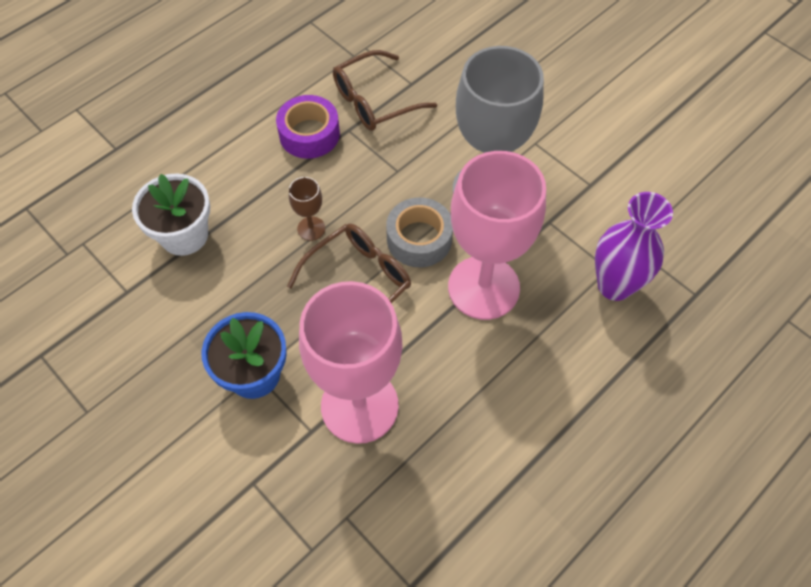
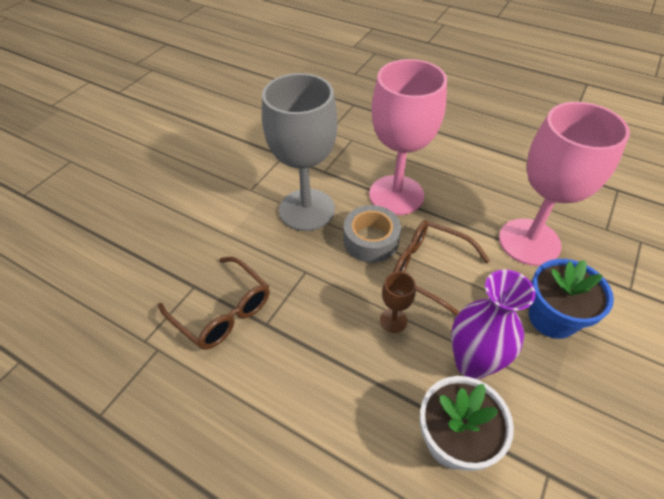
camera: 105 degrees left, 10 degrees down
purple tape [276,95,340,159] -> none
purple vase [595,192,673,301] -> purple vase moved to [451,269,536,379]

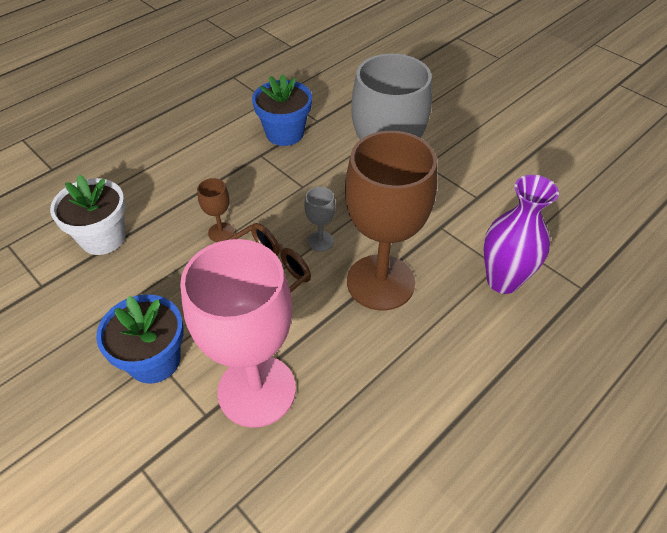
camera: 105 degrees right, 0 degrees up
brown glasses [158,257,270,350] -> blue flower pot [252,75,312,146]
grey tape [344,205,401,263] -> grey goblet [304,187,336,252]
pink goblet [369,59,447,215] -> brown goblet [345,131,437,310]
purple vase [451,269,536,379] -> purple vase moved to [484,175,559,294]

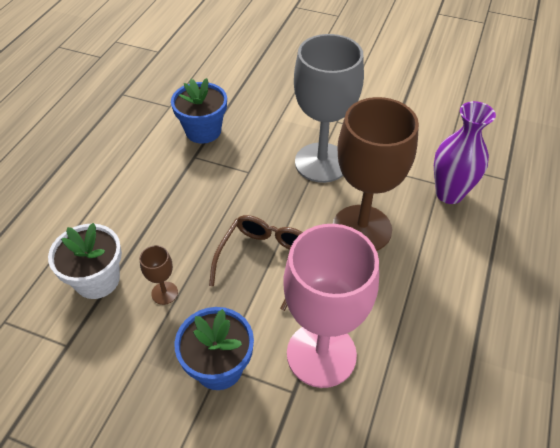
camera: 25 degrees left, 0 degrees up
brown goblet [197,178,234,242] -> brown goblet moved to [140,245,178,305]
grey goblet [304,187,336,252] -> none

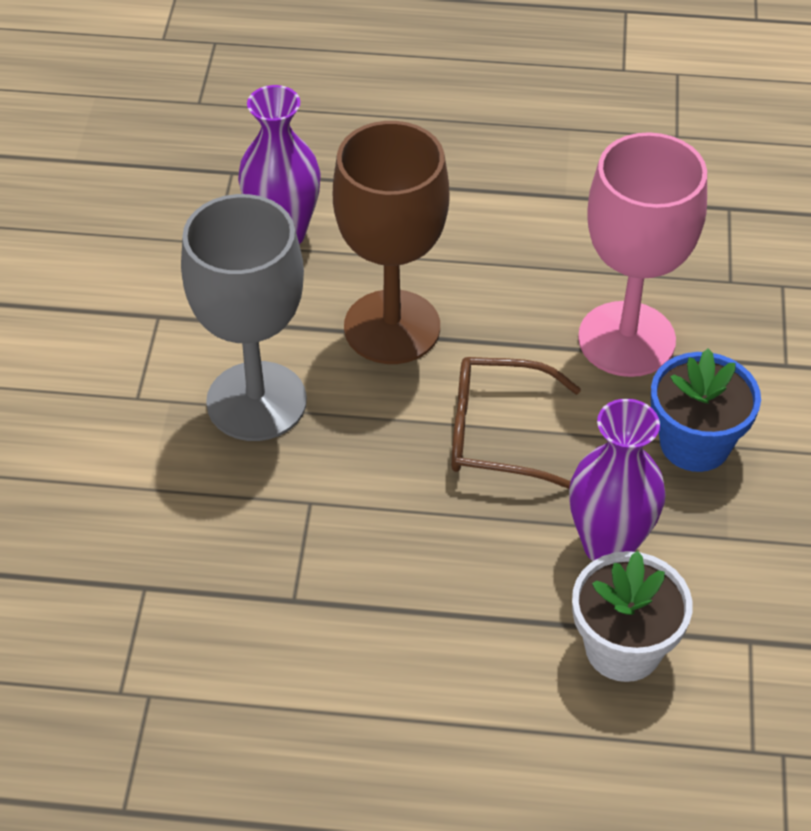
camera: 105 degrees left, 0 degrees up
brown goblet [140,245,178,305] -> purple vase [569,399,666,561]
blue flower pot [171,78,227,143] -> none

